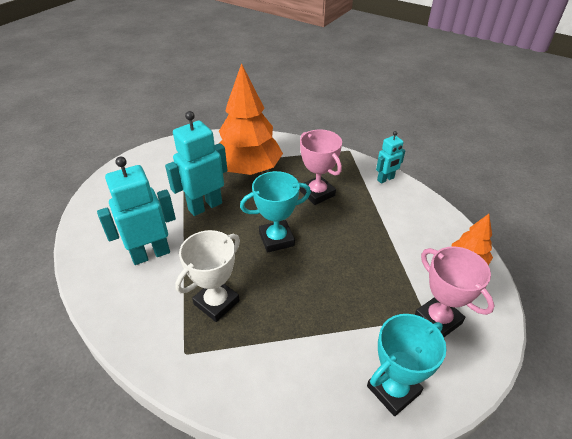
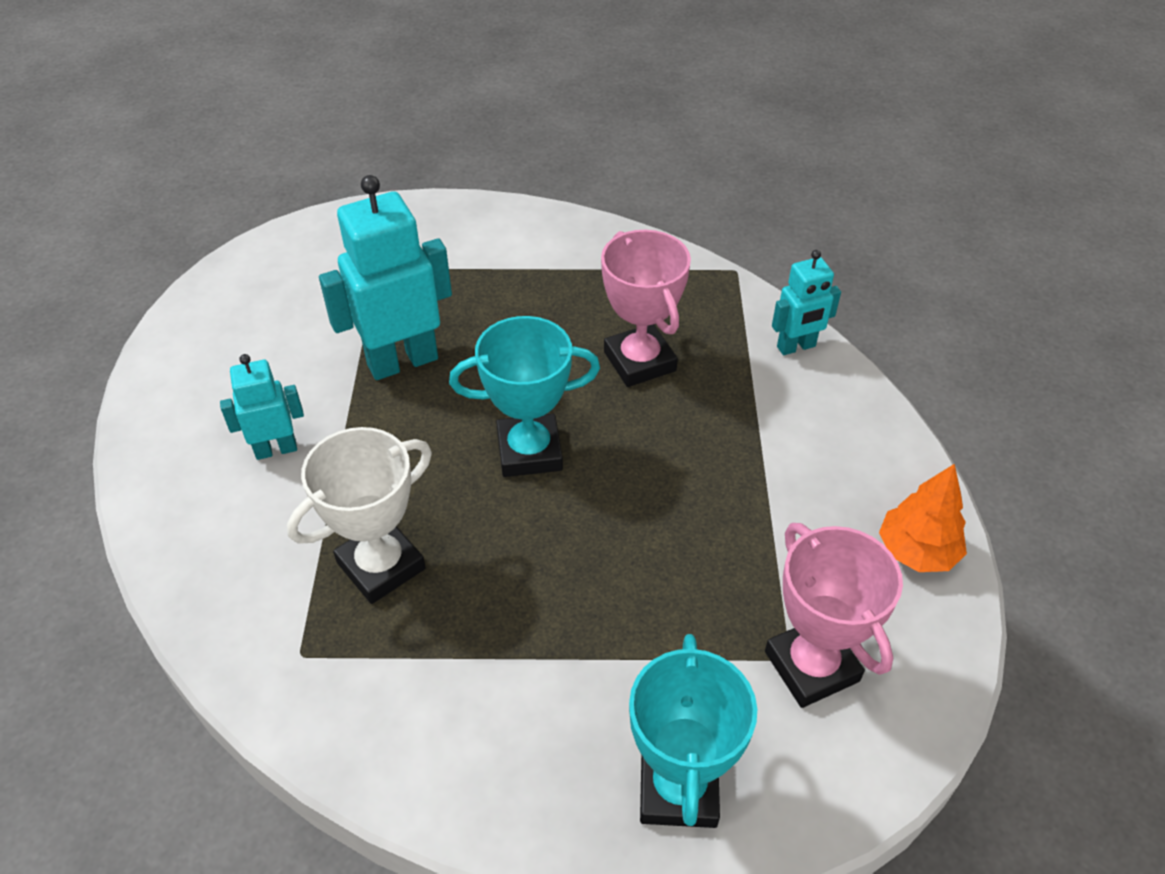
camera: 10 degrees right, 5 degrees up
turquoise robot [97,156,176,265] -> turquoise robot [220,354,304,460], size x0.56
orange tree [219,63,283,175] -> none
turquoise trophy [367,314,447,416] -> turquoise trophy turned 60 degrees counterclockwise [629,634,757,828]

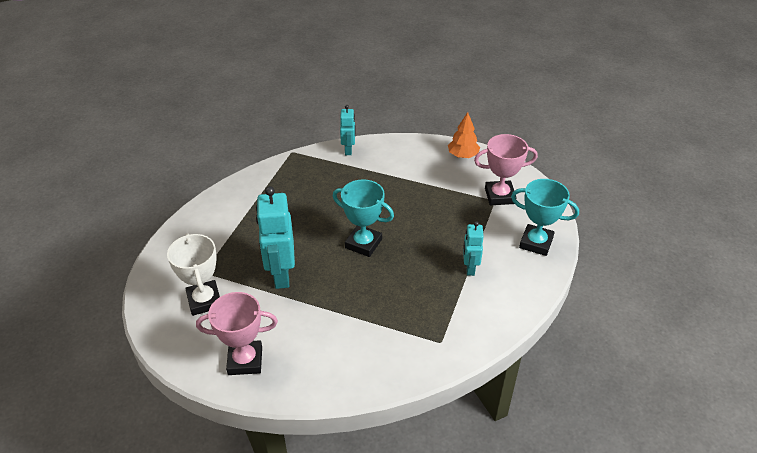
camera: 70 degrees left, 5 degrees down
turquoise robot [220,354,304,460] -> turquoise robot moved to [463,221,484,276]
white trophy [287,427,432,604] -> white trophy moved to [167,233,220,316]
turquoise trophy [449,316,600,477] -> turquoise trophy turned 75 degrees counterclockwise [333,179,394,257]
pink trophy [601,230,691,387] -> pink trophy moved to [196,292,278,375]

